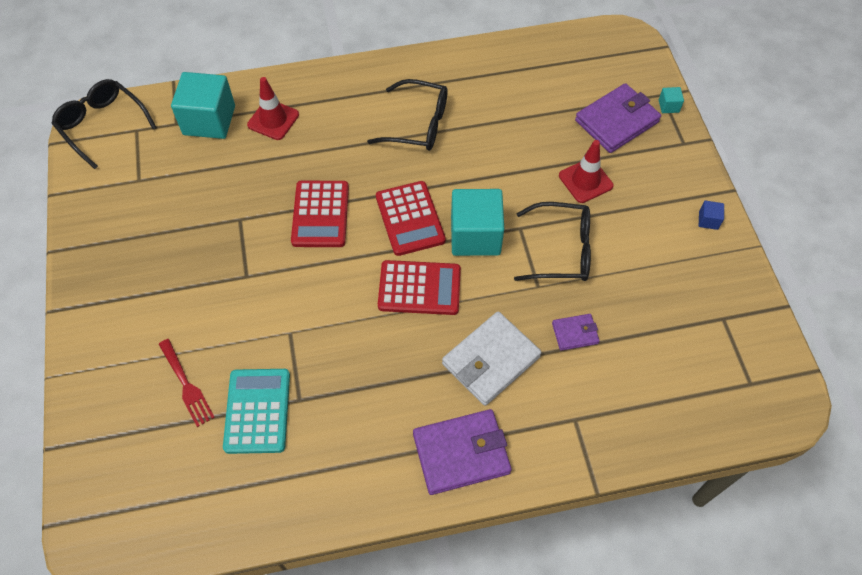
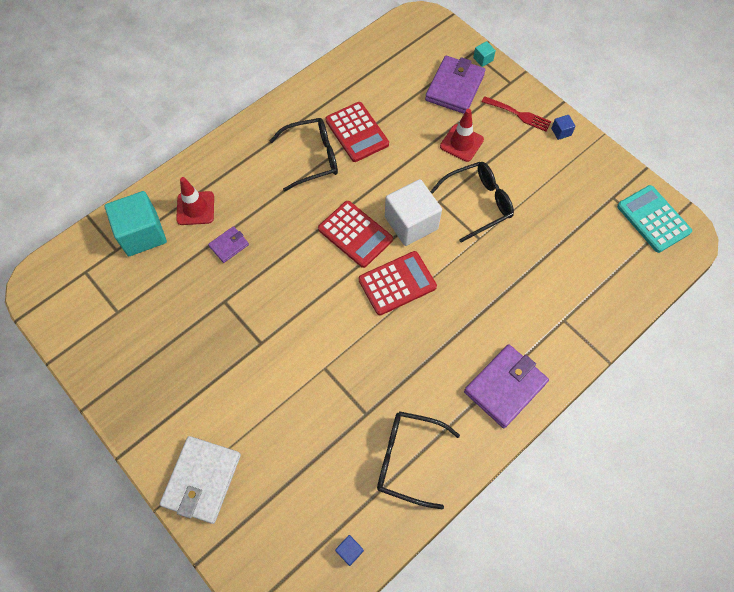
camera: 30 degrees left, 5 degrees up
black glasses [51,79,157,169] -> black glasses moved to [377,411,460,509]
red fork [159,339,215,427] -> red fork moved to [482,96,551,132]
turquoise calculator [223,369,290,454] -> turquoise calculator moved to [617,185,692,253]
red calculator [291,181,349,247] -> red calculator moved to [326,102,389,162]
white wallet [442,311,542,406] -> white wallet moved to [160,436,241,524]
turquoise cube [451,189,504,256] -> white cube [385,179,442,246]
purple wallet [552,314,600,351] -> purple wallet moved to [208,226,249,263]
none -> blue cube [335,535,364,566]

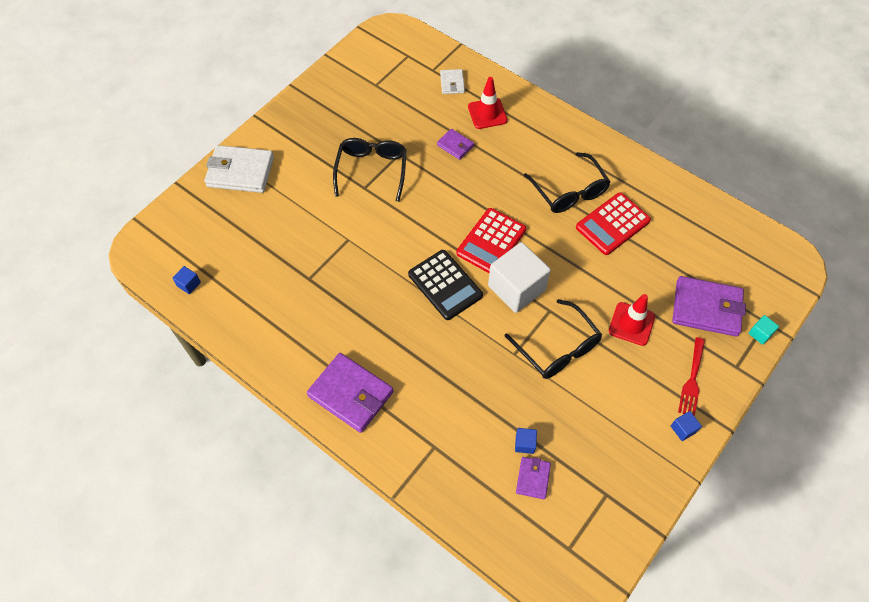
camera: 80 degrees right, 5 degrees down
turquoise cube [104,191,167,256] -> white wallet [440,69,465,94]
red calculator [359,251,437,315] -> black calculator [408,250,483,320]
black glasses [377,411,460,509] -> black glasses moved to [333,138,407,202]
turquoise calculator [617,185,692,253] -> none
none -> blue cube [515,428,537,454]
none -> purple wallet [516,457,551,499]

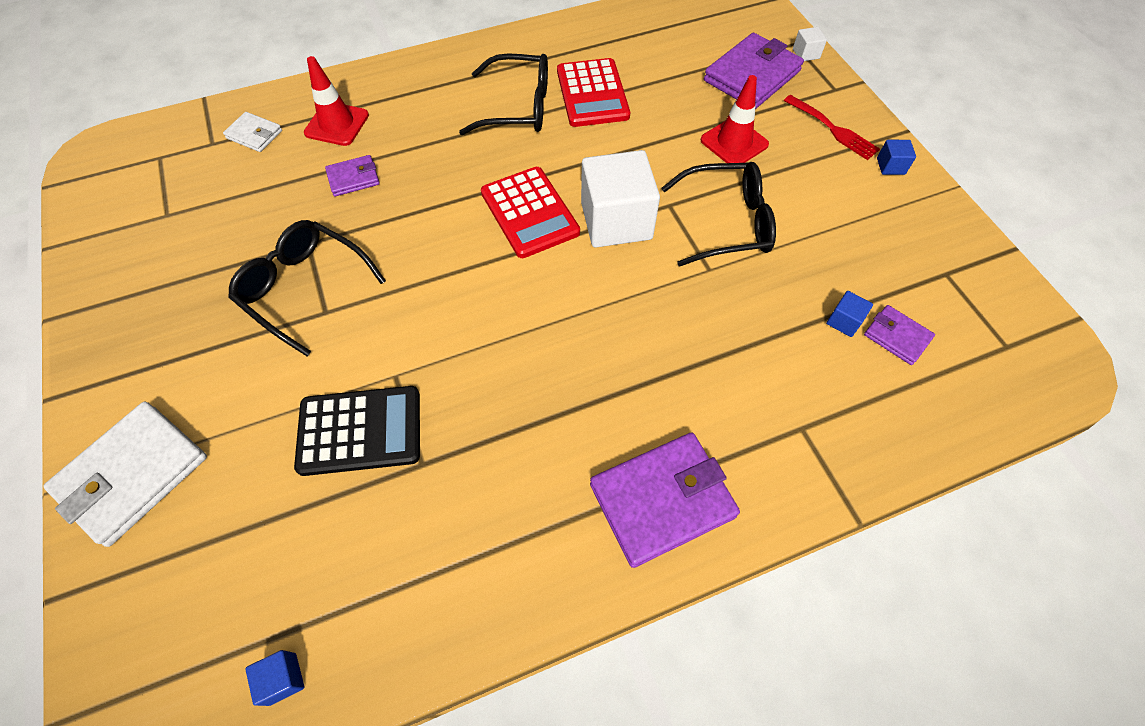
camera: 60 degrees left, 0 degrees up
black calculator [408,250,483,320] -> black calculator moved to [294,386,420,476]
turquoise cube [748,315,779,345] -> white cube [793,27,827,61]

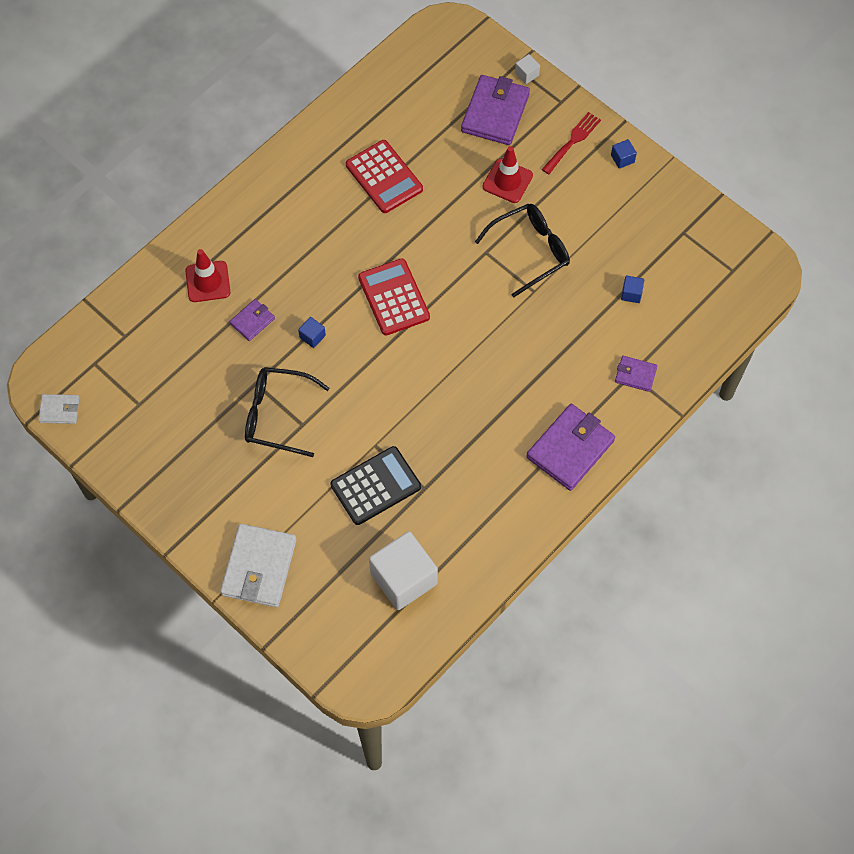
camera: 25 degrees left, 5 degrees up
white wallet [223,112,282,152] -> white wallet moved to [38,394,79,424]
blue cube [245,650,304,706] -> blue cube moved to [298,317,326,348]
black glasses [459,53,548,135] -> none
red calculator [481,167,580,258] -> red calculator turned 150 degrees counterclockwise [358,258,430,336]
white cube [581,150,660,248] -> white cube moved to [369,531,438,610]
red fork [784,95,880,160] -> red fork turned 75 degrees counterclockwise [542,112,601,174]
purple wallet [864,305,935,365] -> purple wallet moved to [615,356,657,392]

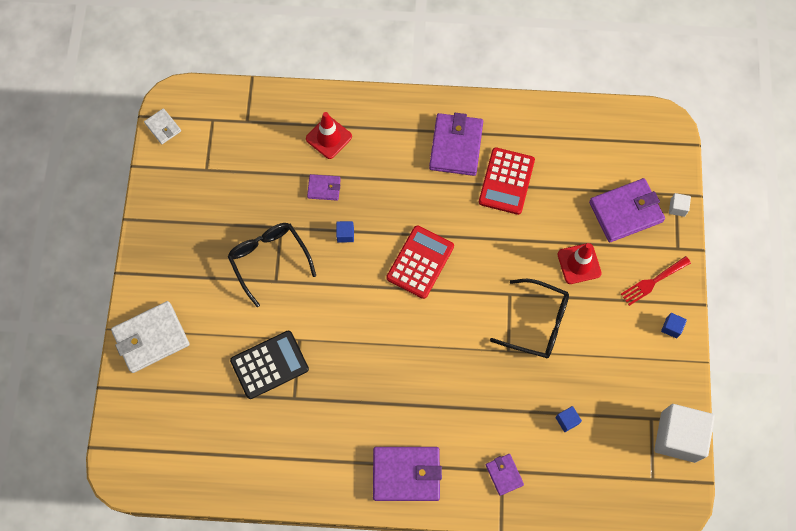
camera: 50 degrees right, 5 degrees up
black calculator [331,446,421,525] -> black calculator turned 45 degrees counterclockwise [230,331,309,399]
white cube [369,531,438,610] -> white cube moved to [654,404,715,463]
red fork [542,112,601,174] -> red fork turned 150 degrees clockwise [621,256,691,306]
none -> purple wallet [429,113,483,176]

